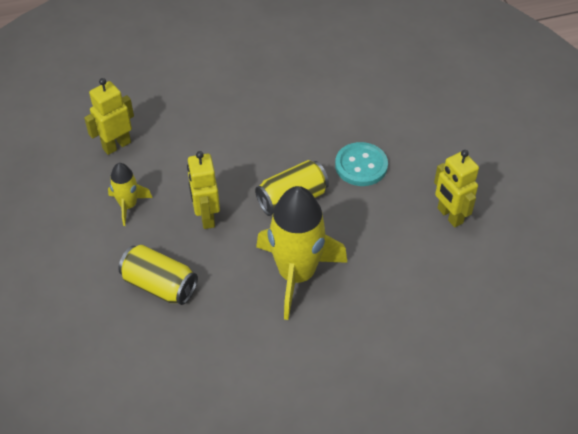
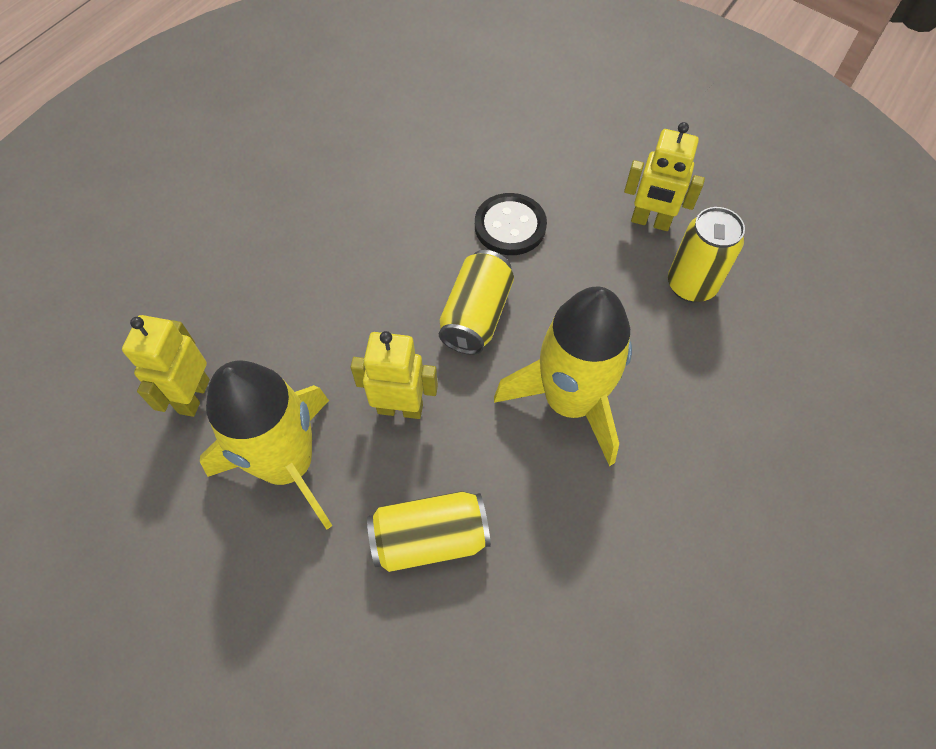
camera: 40 degrees left, 10 degrees up
yellow rocket [108,163,153,226] -> yellow rocket [200,361,332,530], size x1.99
yellow robot [187,151,220,229] -> yellow robot turned 150 degrees clockwise [351,331,438,419]
turquoise button [335,142,388,186] -> black button [475,193,547,255]
none -> yellow can [668,207,745,303]

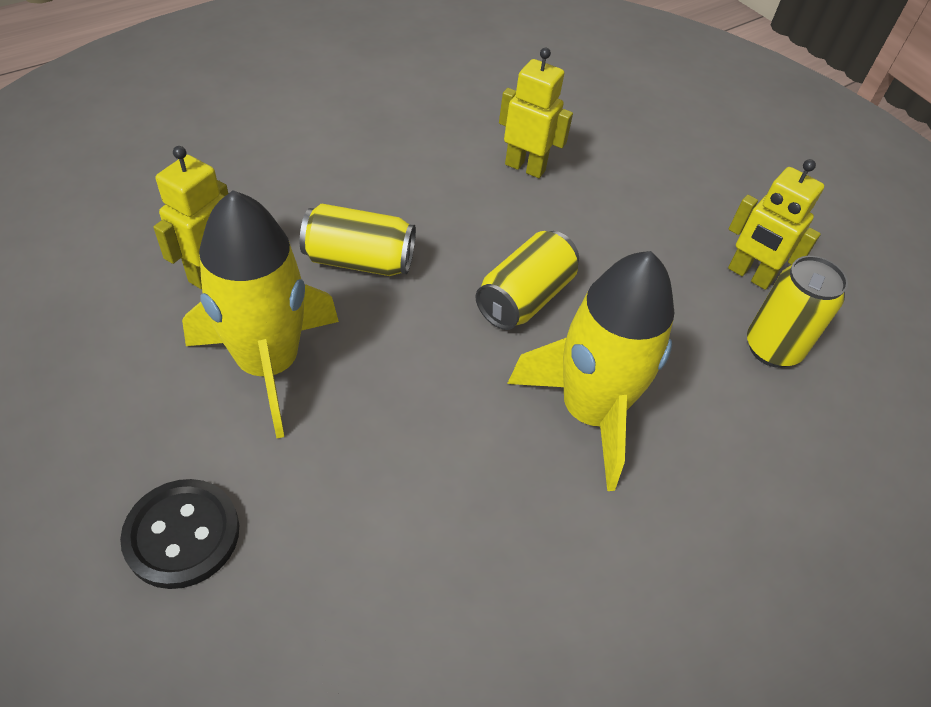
camera: 15 degrees right, 10 degrees down
yellow robot [351,331,438,419] -> yellow robot moved to [499,48,573,178]
yellow can [367,491,491,572] -> yellow can moved to [300,204,416,276]
black button [475,193,547,255] -> black button moved to [120,479,239,589]

